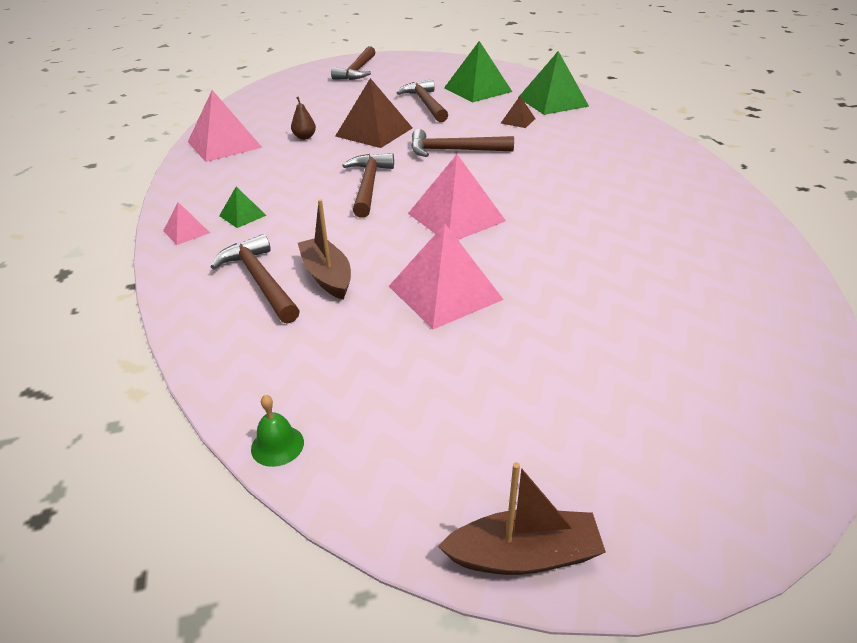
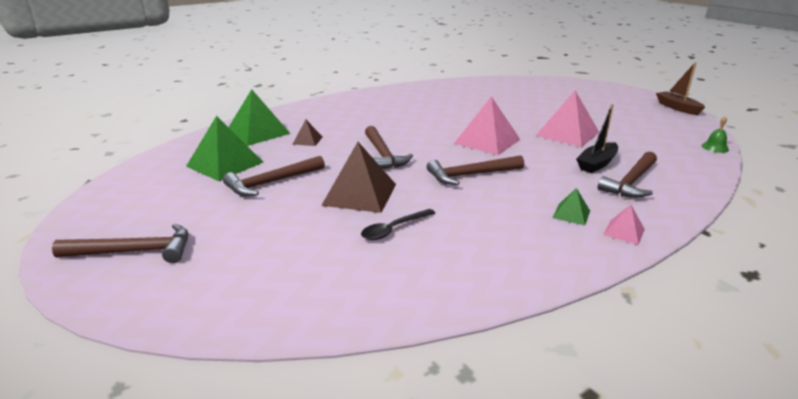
camera: 110 degrees left, 10 degrees down
pink pyramid [188,90,262,162] -> none
brown pear [291,97,316,140] -> black spoon [361,209,435,240]
brown boat [298,199,351,300] -> black boat [576,104,618,173]

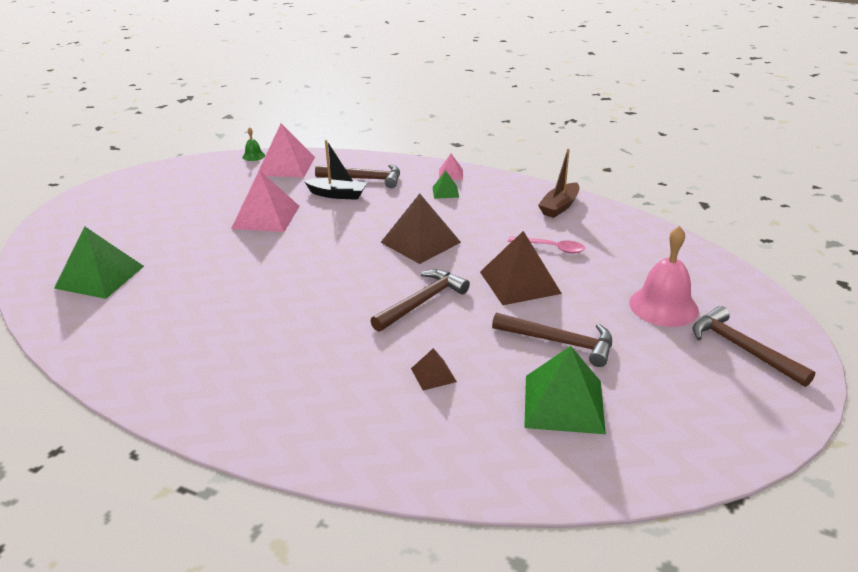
camera: 120 degrees left, 5 degrees up
green pyramid [229,89,290,146] -> green pyramid moved to [54,226,144,299]
black spoon [361,209,435,240] -> pink spoon [508,237,585,254]
brown hammer [427,155,524,185] -> brown pyramid [380,193,461,264]
pink pyramid [454,96,520,155] -> pink pyramid moved to [256,123,315,177]
brown boat [656,62,705,115] -> brown boat moved to [538,148,579,218]
none -> pink bell [629,226,699,327]

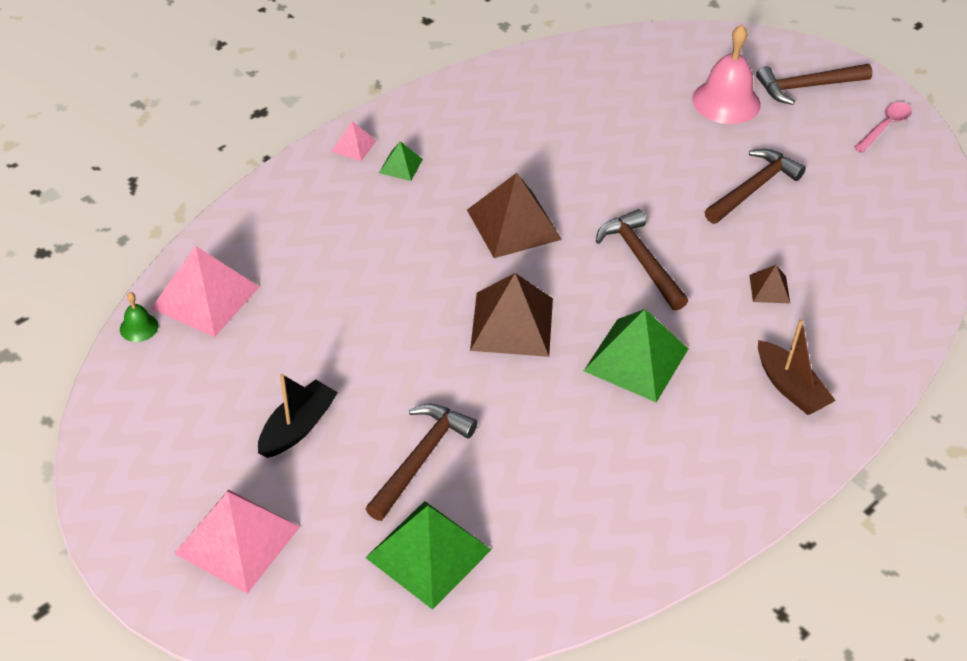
camera: 70 degrees left, 15 degrees up
pink pyramid [231,170,299,232] -> pink pyramid moved to [174,490,300,594]
black boat [304,140,367,200] -> black boat moved to [258,374,338,458]
brown hammer [315,164,400,188] -> brown hammer moved to [365,404,478,521]
brown pyramid [480,231,562,305] -> brown pyramid moved to [470,273,553,357]
pink spoon [508,237,585,254] -> pink spoon moved to [854,102,912,153]
green pyramid [524,346,606,434] -> green pyramid moved to [584,309,688,402]
brown boat [538,148,579,218] -> brown boat moved to [758,319,836,415]

